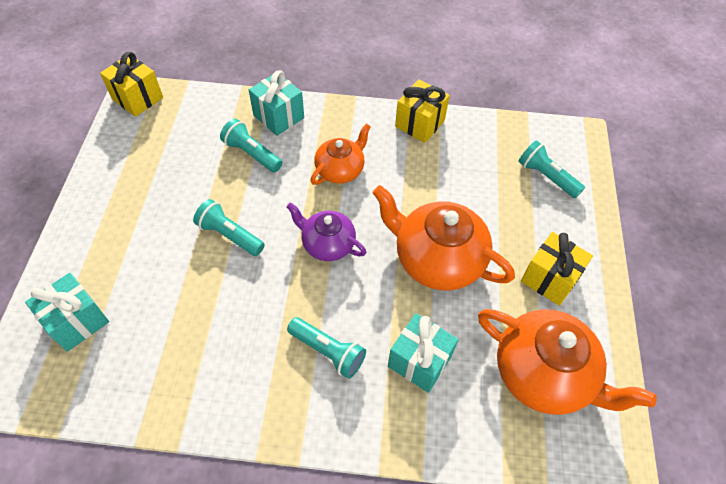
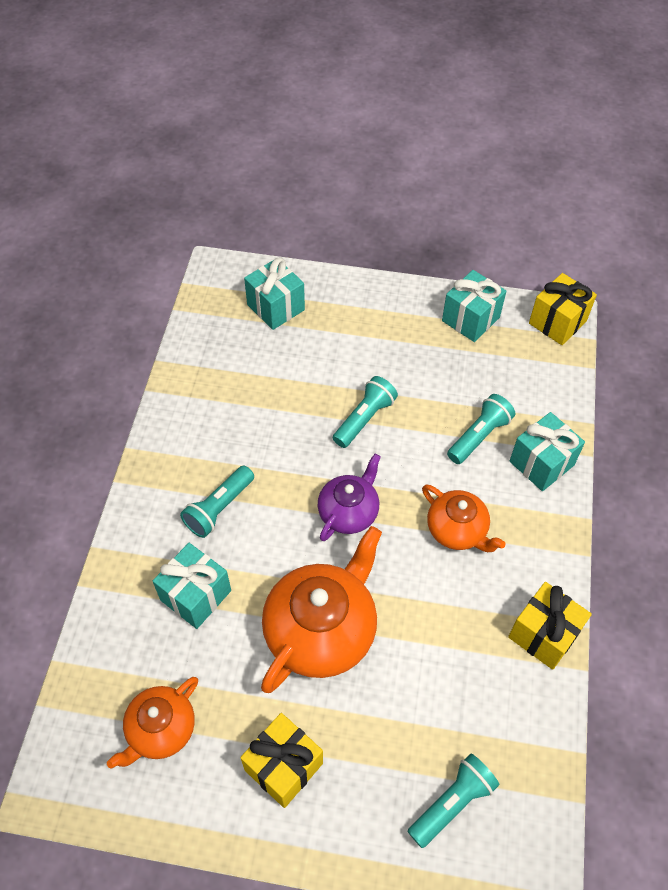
camera: 95 degrees right, 0 degrees up
orange teapot [478,309,657,415] -> orange teapot [107,677,198,769], size x0.59
none -> turquoise gift [442,270,506,342]

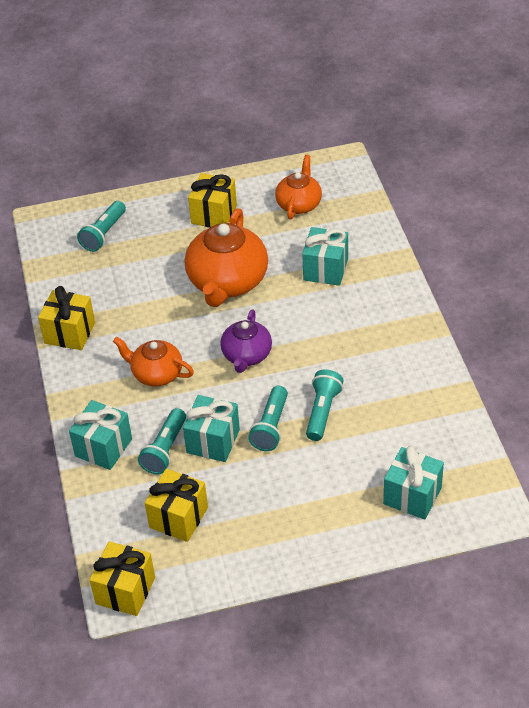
camera: 160 degrees right, 10 degrees down
turquoise flashlight [180,466,254,538] -> turquoise flashlight moved to [306,369,344,441]
turquoise gift [442,270,506,342] -> turquoise gift moved to [183,395,240,462]
none -> yellow gift [145,469,208,542]

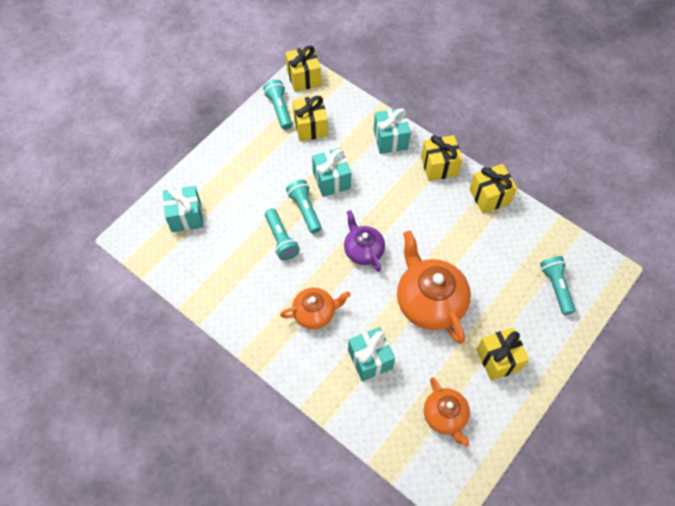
camera: 140 degrees right, 15 degrees up
orange teapot [113,337,194,386] -> orange teapot moved to [280,288,350,329]
turquoise flashlight [138,408,186,474] -> turquoise flashlight moved to [263,80,292,130]
none -> yellow gift [421,135,463,181]

